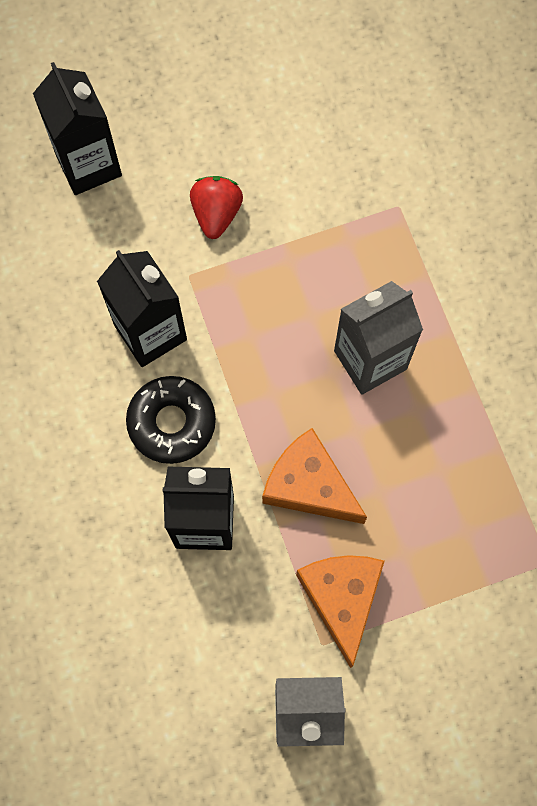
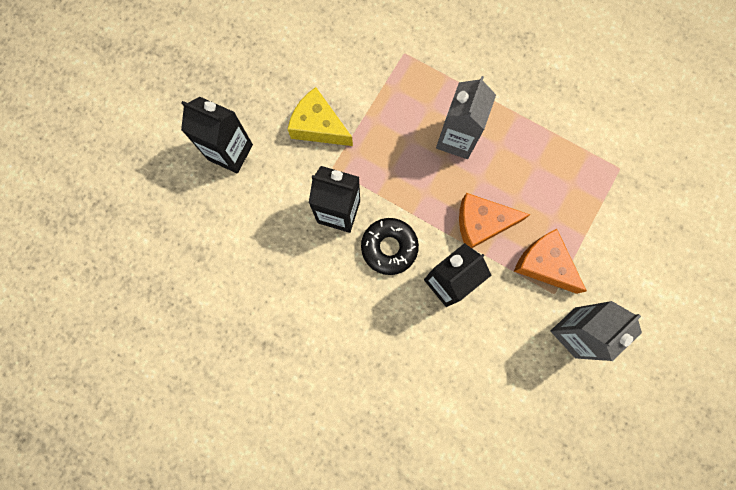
camera: 40 degrees left, 5 degrees up
red strawberry [190,176,243,239] -> yellow cheese [288,87,353,146]

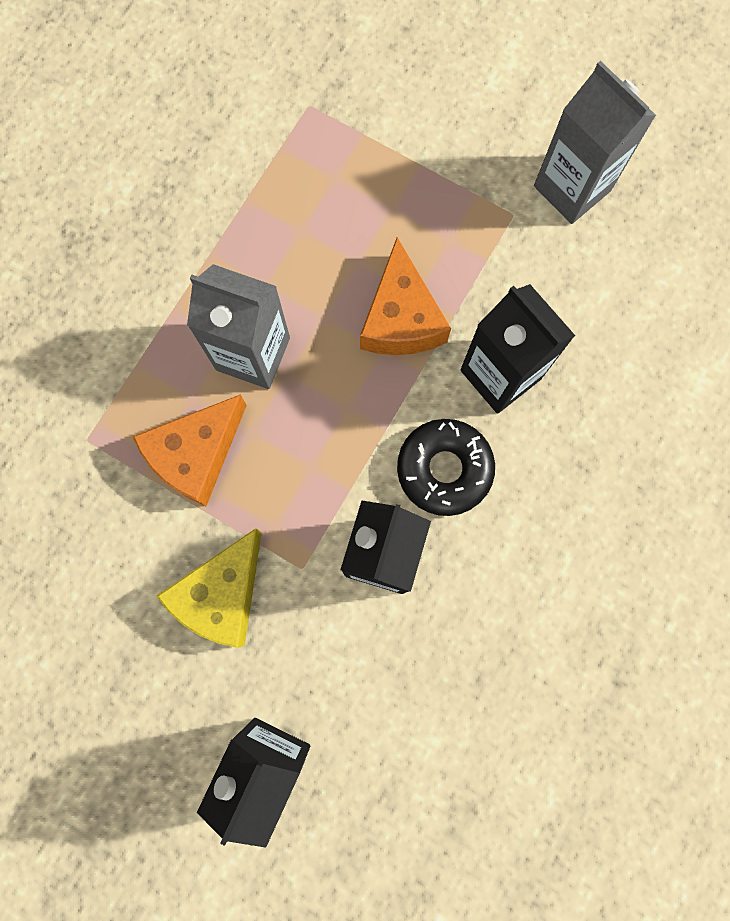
camera: 90 degrees left, 0 degrees up
orange cheese [514,229,587,294] -> orange cheese moved to [132,394,247,506]

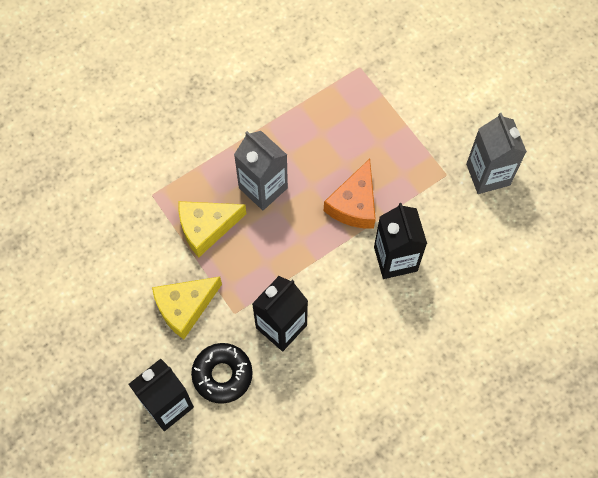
camera: 25 degrees right, 10 degrees down
orange cheese [132,394,247,506] -> yellow cheese [178,201,246,257]
black donut [397,419,495,516] -> black donut moved to [191,343,253,404]

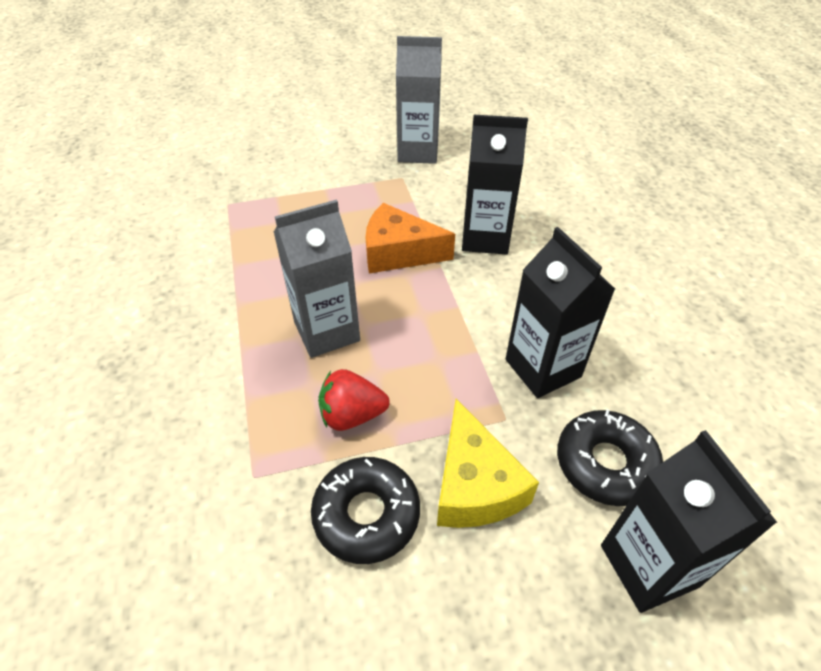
camera: 70 degrees left, 20 degrees down
yellow cheese [178,201,246,257] -> red strawberry [318,369,390,431]
orange cheese [324,159,376,229] -> orange cheese turned 150 degrees clockwise [366,203,455,273]
none -> black donut [311,457,420,564]

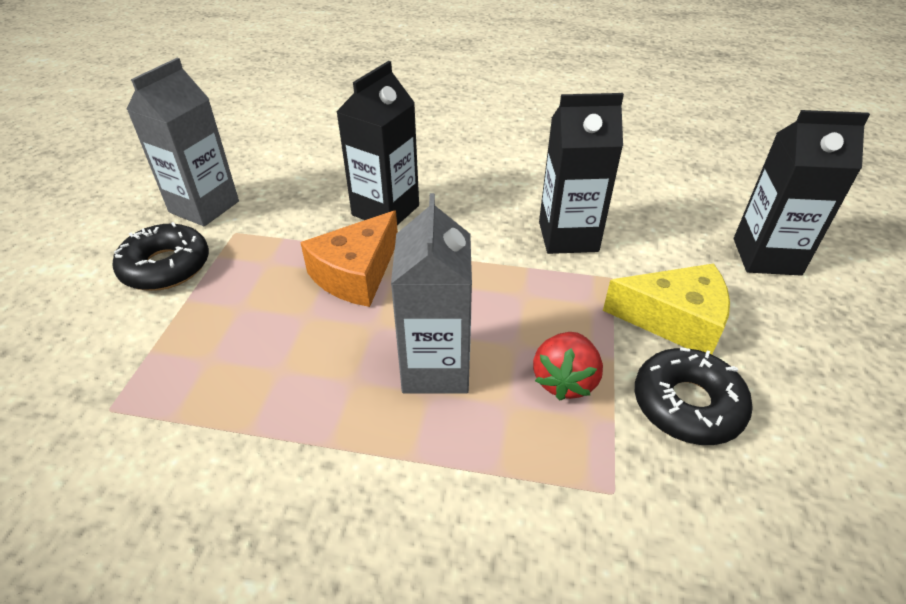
camera: 65 degrees left, 5 degrees down
black donut [557,409,663,506] -> black donut moved to [113,222,209,291]

